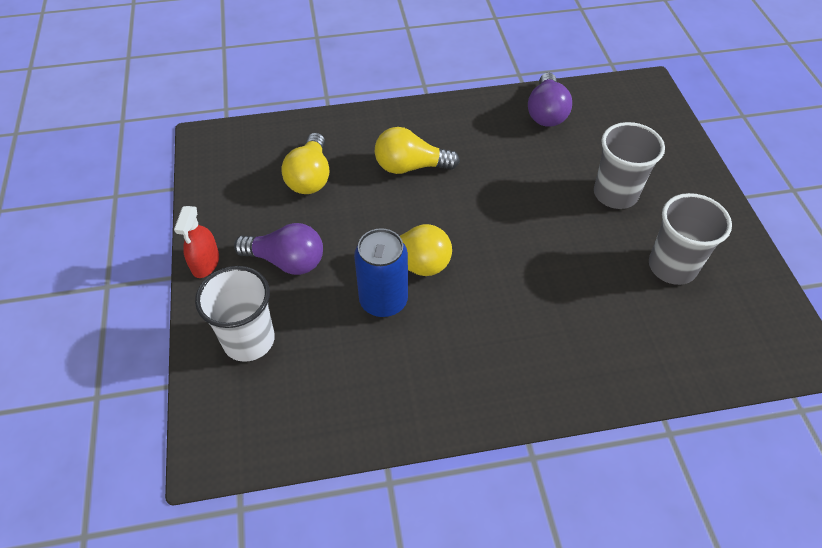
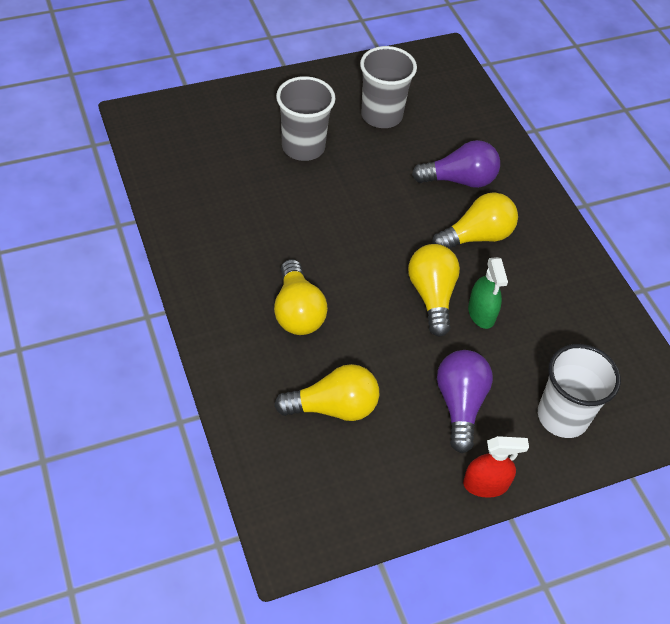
camera: 105 degrees left, 0 degrees up
blue can [354,228,408,317] -> green spray bottle [468,257,508,329]
purple light bulb [528,73,572,127] -> purple light bulb moved to [412,140,500,188]
none -> yellow light bulb [432,192,518,249]

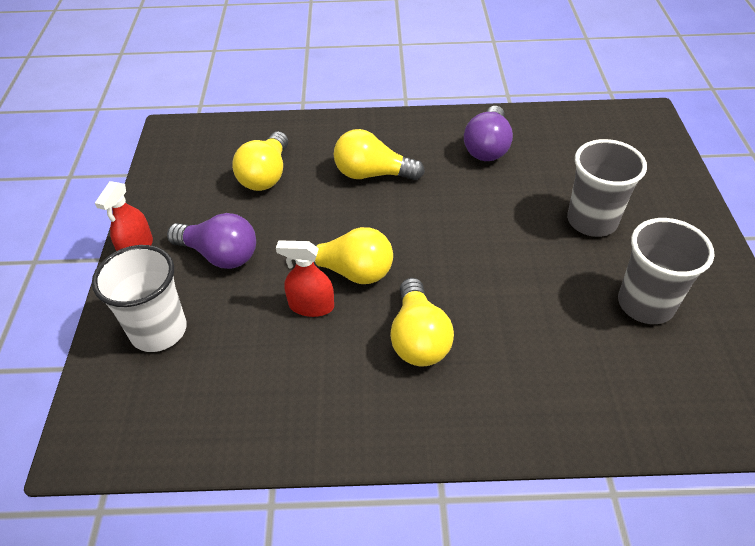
camera: 115 degrees right, 5 degrees down
purple light bulb [412,140,500,188] -> purple light bulb moved to [464,106,513,161]
green spray bottle [468,257,508,329] -> red spray bottle [276,240,334,317]

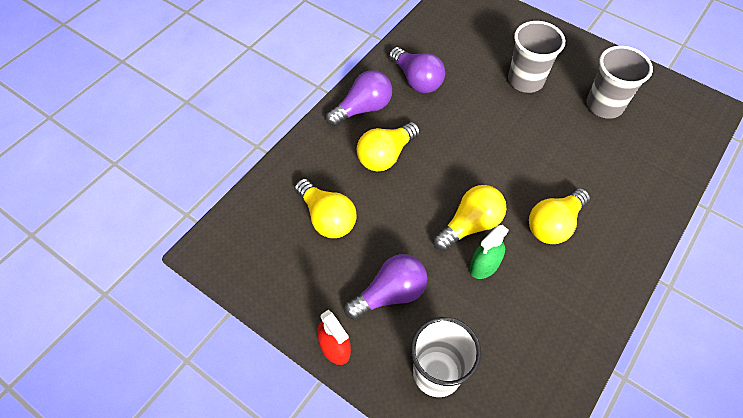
camera: 55 degrees left, 10 degrees up
red spray bottle [276,240,334,317] -> green spray bottle [470,225,509,279]
yellow light bulb [390,278,454,366] -> yellow light bulb turned 105 degrees clockwise [529,188,590,244]
none -> purple light bulb [326,70,392,127]

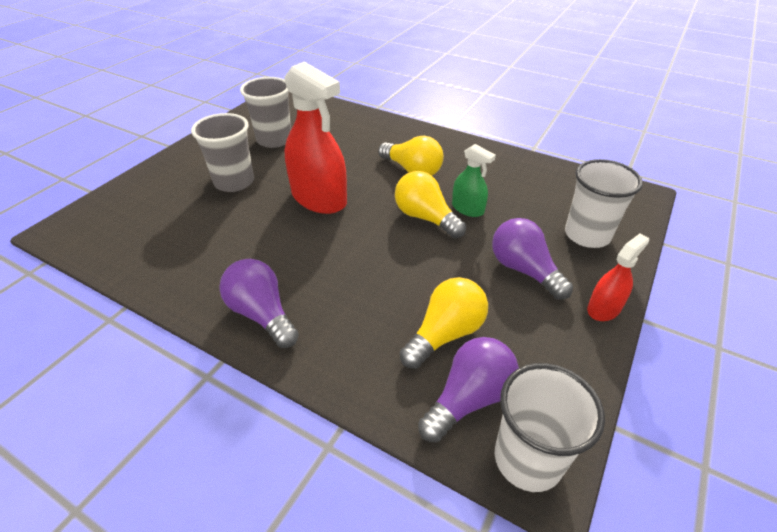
camera: 95 degrees left, 15 degrees down
yellow light bulb [357,122,420,171] -> none
purple light bulb [389,47,445,93] -> purple light bulb moved to [418,337,519,443]
none -> red spray bottle [284,62,347,214]
none -> white cup [495,363,605,492]

